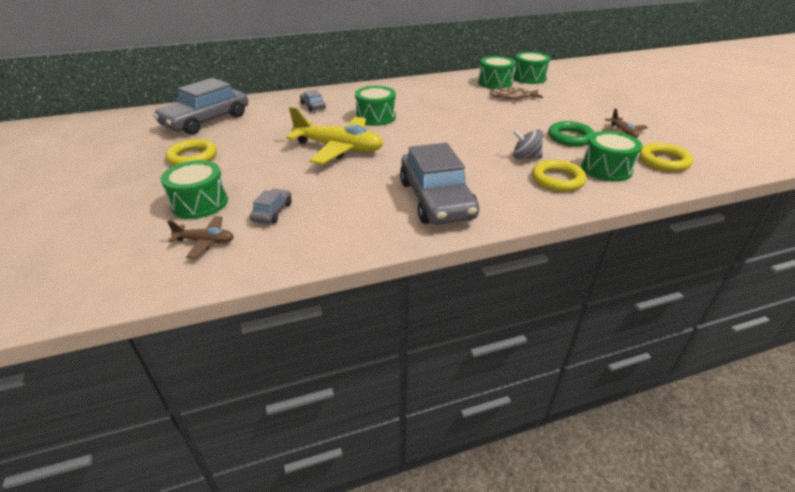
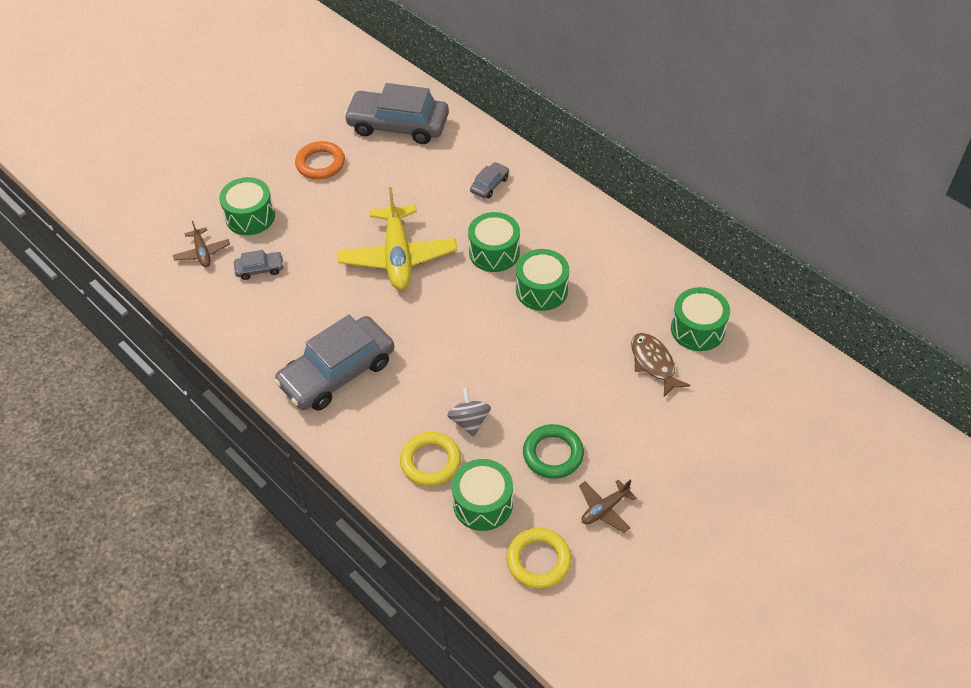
camera: 65 degrees right, 15 degrees up
yellow ring [165,139,217,165] -> orange ring [295,141,345,179]
green drum [513,52,551,84] -> green drum moved to [516,249,569,311]

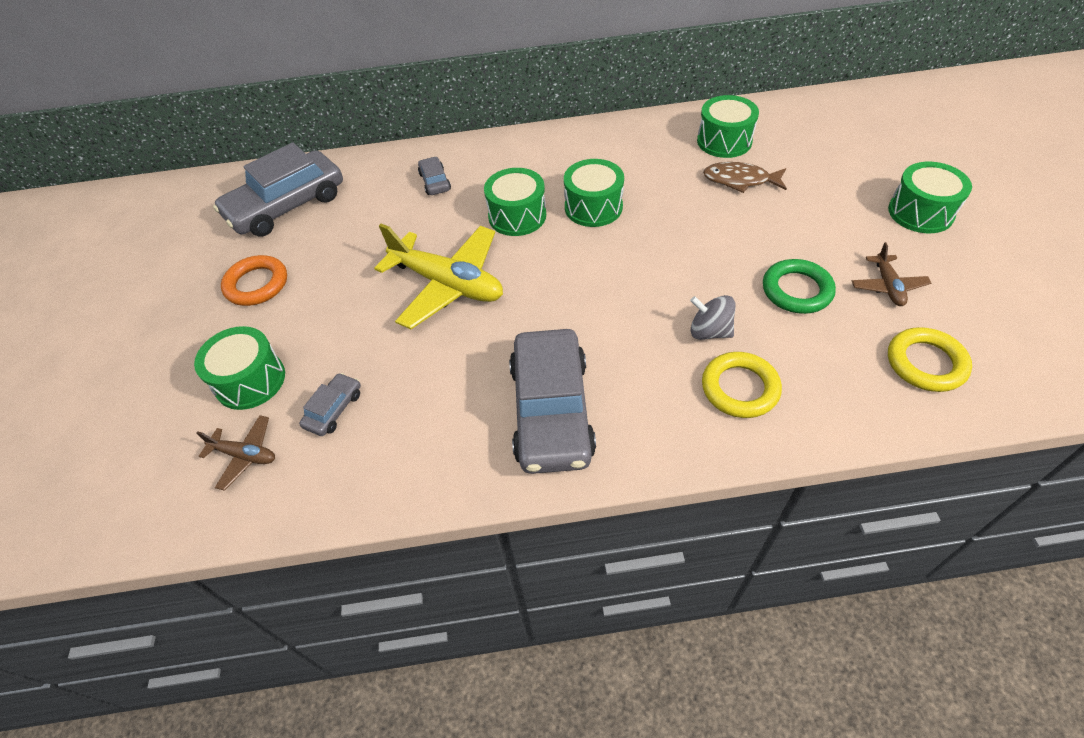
camera: 50 degrees left, 0 degrees up
green drum [452,459,513,531] -> green drum moved to [888,162,972,233]

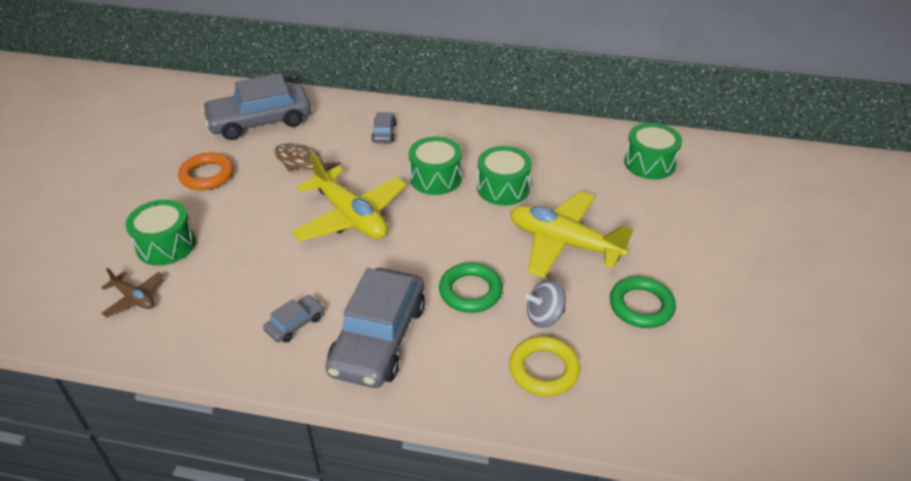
camera: 15 degrees right, 10 degrees down
grey car [299,373,361,436] -> grey car moved to [263,295,324,343]
grey spinning top [690,295,736,340] -> grey spinning top turned 60 degrees counterclockwise [526,280,566,328]
brown fish [703,162,787,193] -> brown fish moved to [274,143,341,172]
brown plane [852,242,931,306] -> none
green drum [888,162,972,233] -> none
yellow ring [888,327,972,392] -> none
none -> green ring [439,263,503,313]
none -> yellow plane [510,191,633,278]

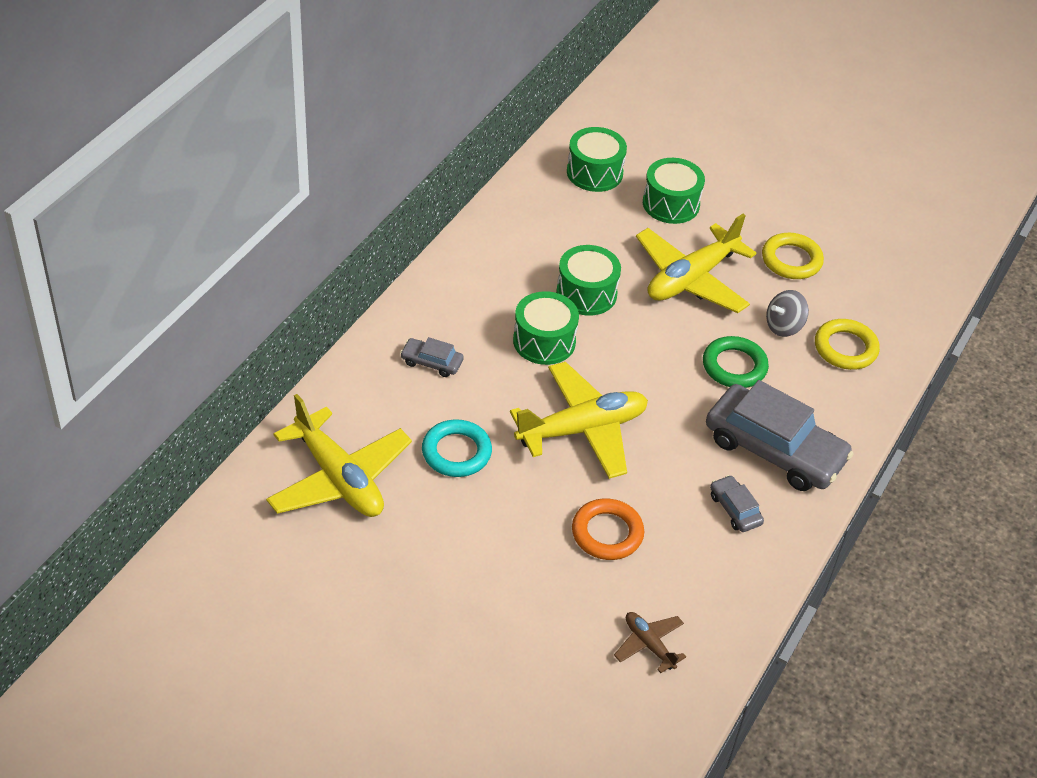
camera: 75 degrees left, 5 degrees up
brown plane [101,268,164,318] -> brown plane turned 90 degrees counterclockwise [614,612,686,673]
green drum [126,200,196,266] -> green drum moved to [643,158,705,224]
orange ring [178,152,234,190] -> orange ring moved to [572,498,644,560]
grey car [202,73,311,140] -> yellow plane [266,394,412,517]
brown fish [274,143,341,172] -> turquoise ring [422,419,492,477]
grey spinning top [526,280,566,328] -> grey spinning top turned 60 degrees clockwise [766,290,809,337]
green ring [610,276,676,328] -> yellow ring [762,233,824,279]

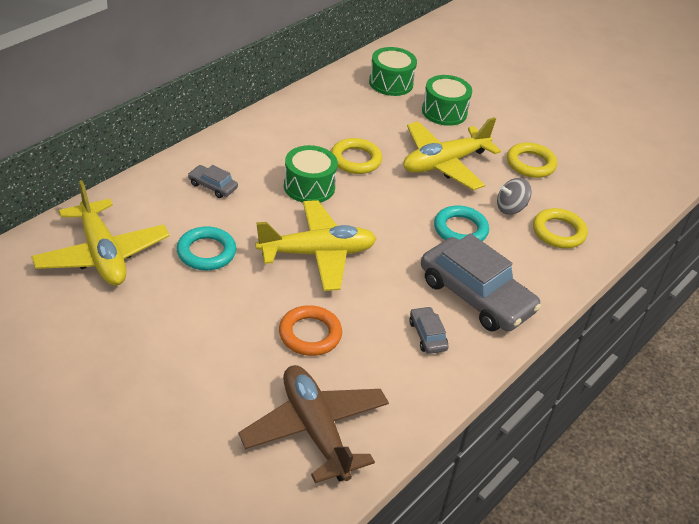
camera: 10 degrees right, 5 degrees down
green drum [556,245,621,316] -> yellow ring [331,138,382,174]
brown plane [614,612,686,673] -> brown plane [238,365,389,483], size x2.07
green ring [703,336,769,388] -> turquoise ring [434,205,489,241]

